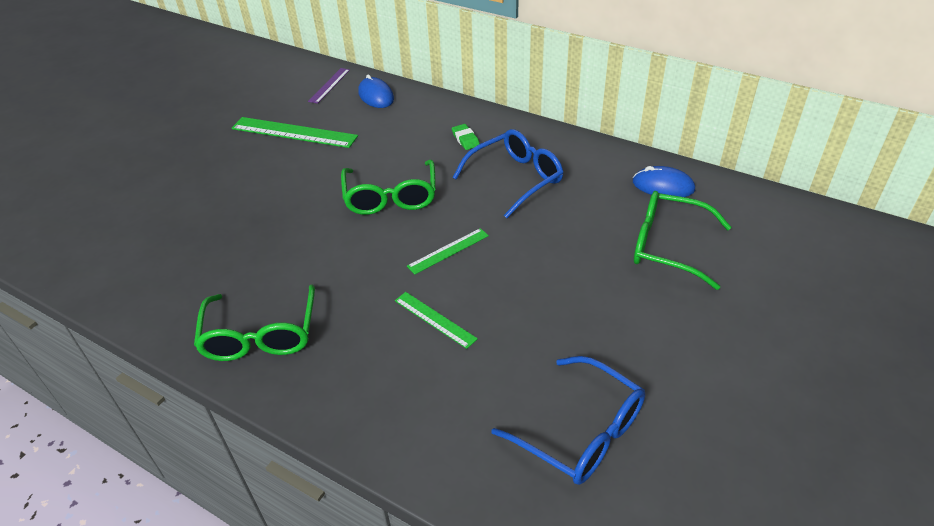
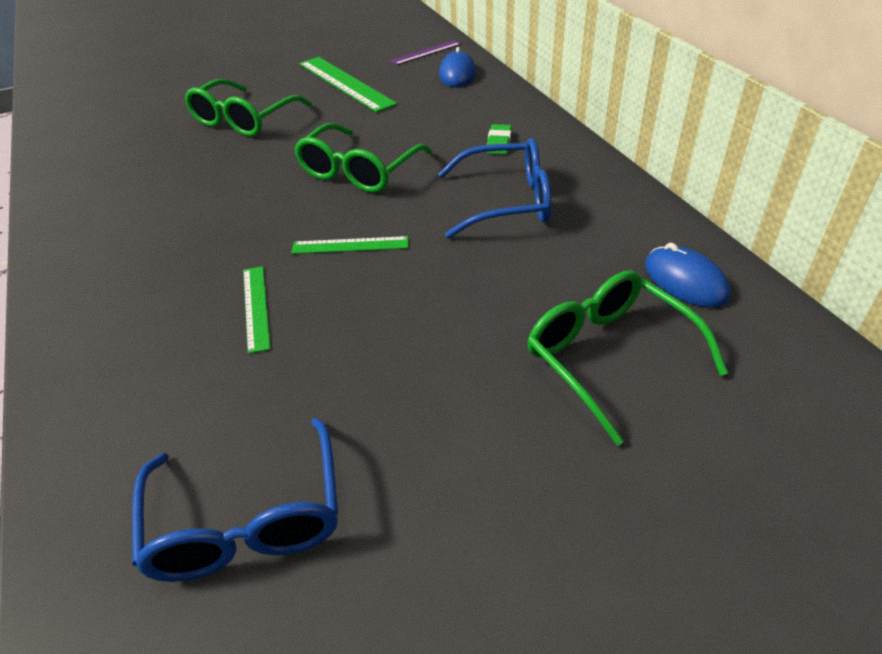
camera: 35 degrees right, 0 degrees up
green glasses [194,284,315,361] -> green glasses moved to [185,79,312,137]

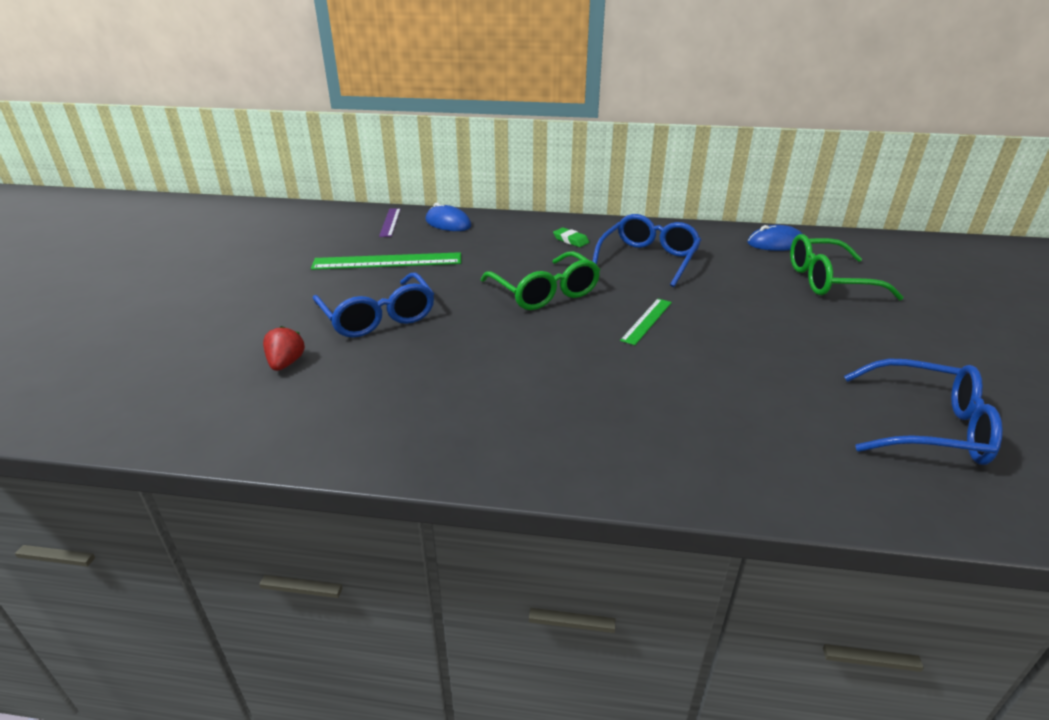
camera: 60 degrees left, 10 degrees down
green glasses [185,79,312,137] -> blue glasses [313,272,434,338]
green ruler [243,266,270,354] -> none
none -> red strawberry [263,326,305,371]

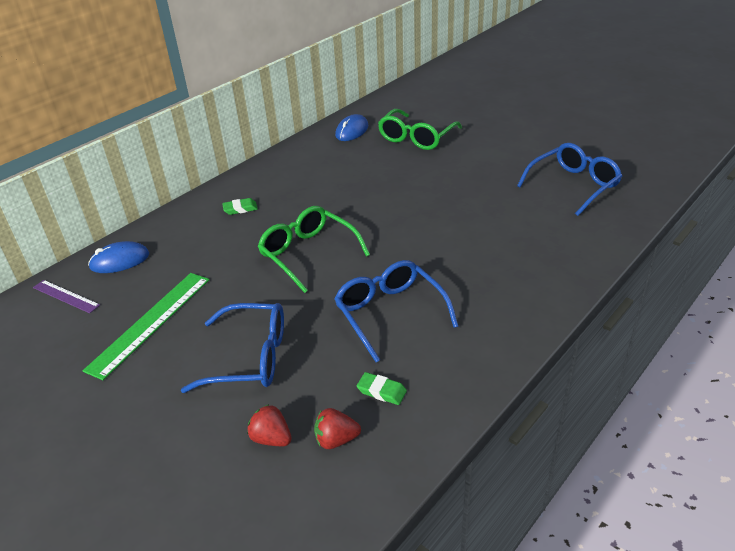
camera: 55 degrees left, 5 degrees up
green glasses [481,251,600,310] -> green glasses turned 135 degrees counterclockwise [258,206,370,293]
blue glasses [593,214,701,287] -> blue glasses moved to [334,260,459,362]
green ruler [620,299,672,345] -> none
none -> red strawberry [314,408,361,449]
none -> green eraser [357,372,407,405]

